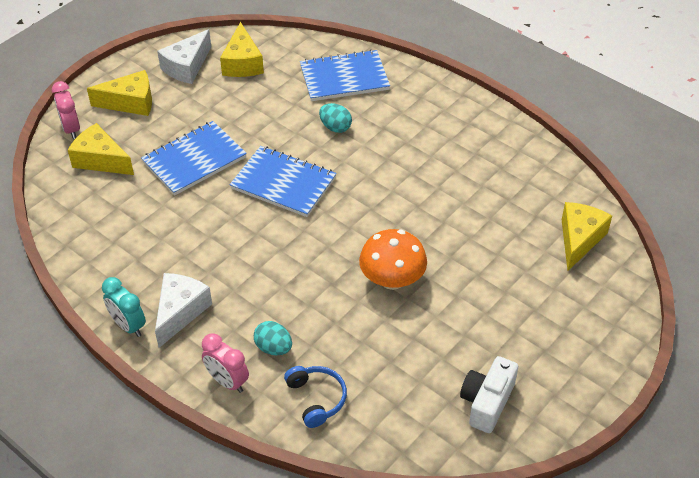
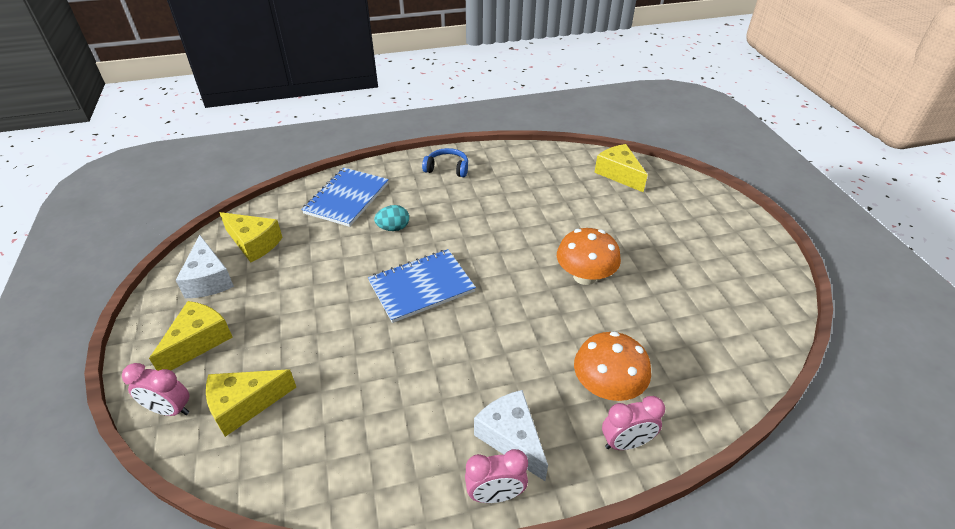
camera: 55 degrees left, 5 degrees down
turquoise clock [102,277,146,337] -> pink clock [465,449,528,503]
blue notebook [141,121,247,195] -> none
turquoise egg [254,321,292,355] -> orange mushroom [574,331,651,401]
blue headphones [284,366,347,428] -> blue headphones moved to [422,148,468,177]
white camera [460,356,518,433] -> none

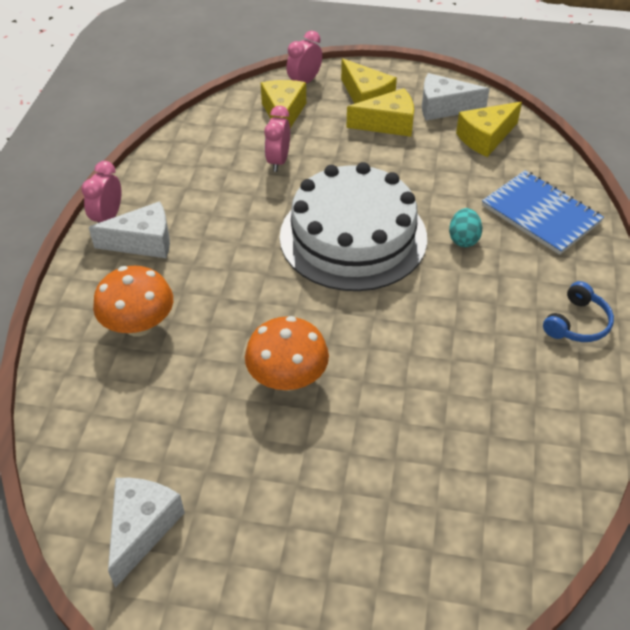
camera: 115 degrees right, 5 degrees up
blue notebook [368,249,476,323] -> white cake [280,162,427,291]
yellow cheese [594,144,648,192] -> yellow cheese moved to [346,88,414,137]
pink clock [602,396,665,450] -> pink clock moved to [264,106,290,172]
none -> white cheese [108,478,185,588]

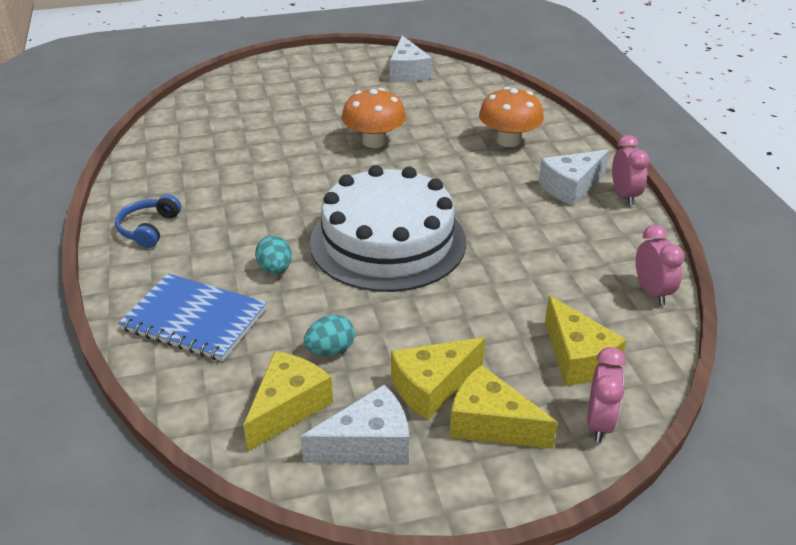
camera: 155 degrees right, 10 degrees down
pink clock [264,106,290,172] -> pink clock moved to [636,225,685,305]
none -> turquoise egg [304,315,355,356]

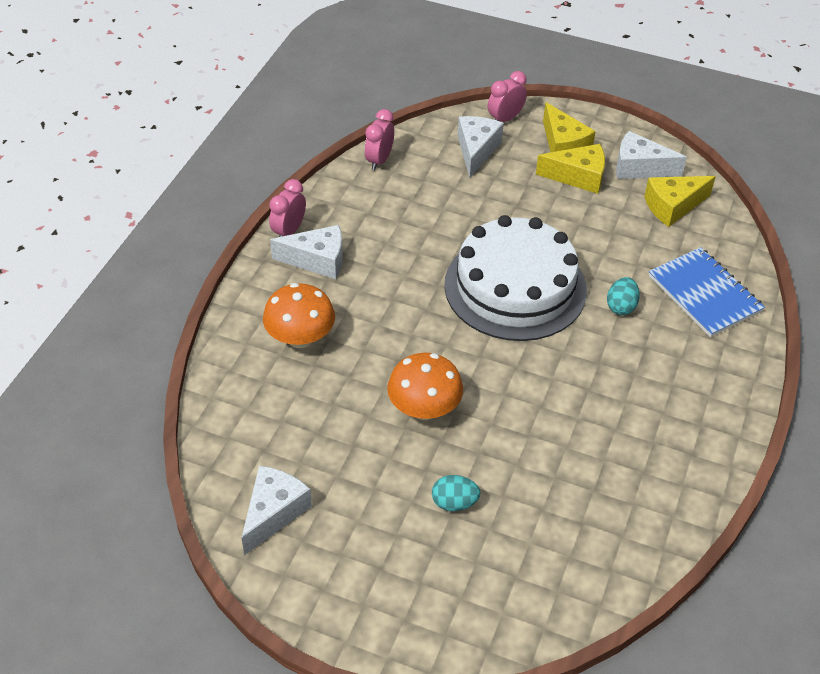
camera: 145 degrees left, 10 degrees up
blue headphones [115,195,181,248] -> none
turquoise egg [304,315,355,356] -> turquoise egg moved to [432,475,480,511]
yellow cheese [545,295,627,386] -> white cheese [458,116,504,178]

